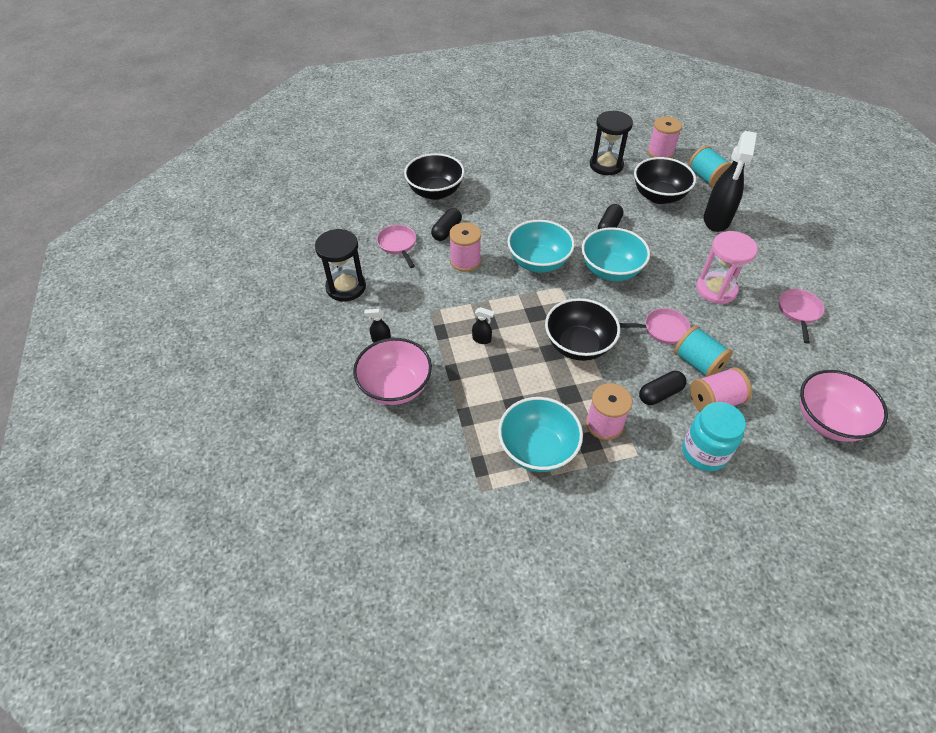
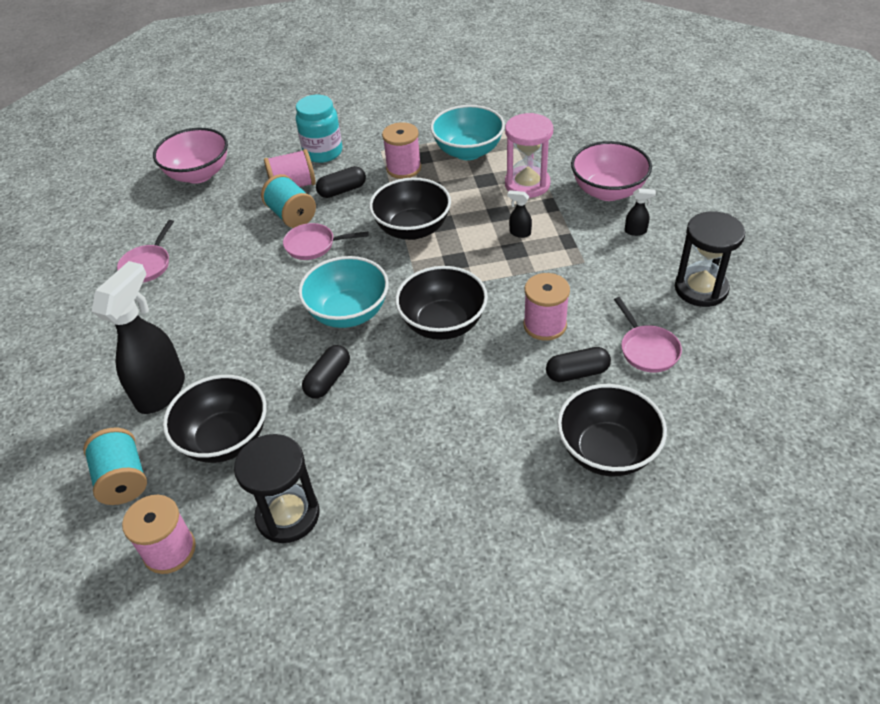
camera: 175 degrees left, 5 degrees down
black capsule [431,208,462,241] -> black capsule turned 45 degrees clockwise [546,347,611,382]
turquoise bowl [507,220,575,273] -> black bowl [395,266,488,340]
pink hourglass [696,231,758,304] -> pink hourglass moved to [505,113,553,198]

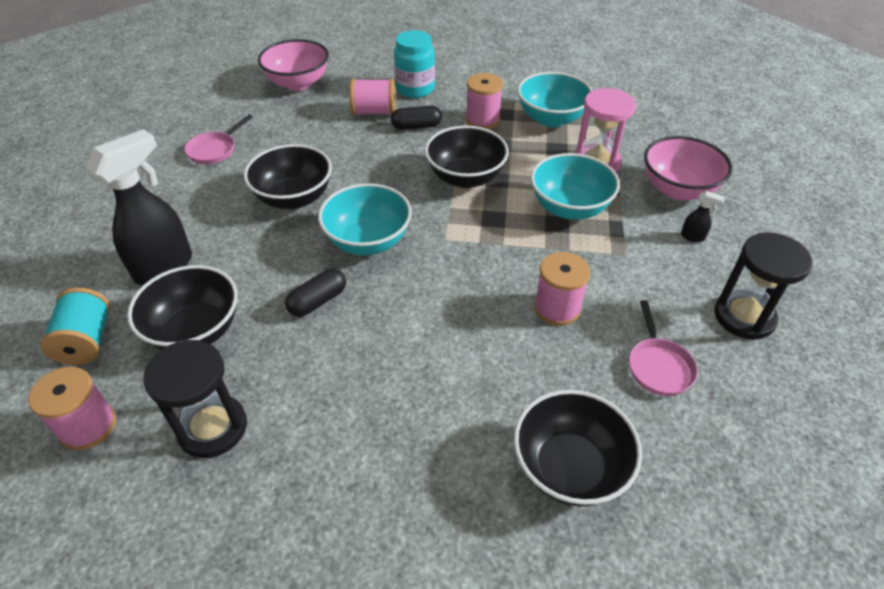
camera: 15 degrees right, 0 degrees up
turquoise spool [261,174,316,228] -> none
pink pan [283,223,369,260] -> none
black bowl [395,266,488,340] -> black bowl moved to [244,144,332,209]
black spray bottle [507,190,532,238] -> turquoise bowl [531,153,620,220]
black capsule [546,347,611,382] -> none

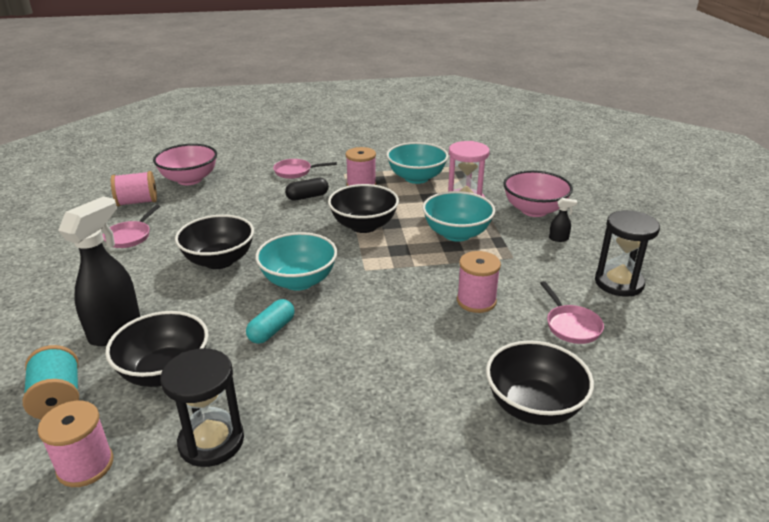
camera: 15 degrees left, 15 degrees down
black capsule [285,268,346,317] -> turquoise capsule [246,299,295,344]
pink spool [350,79,396,115] -> pink spool moved to [111,171,157,206]
turquoise jar [394,30,435,98] -> pink pan [273,159,337,179]

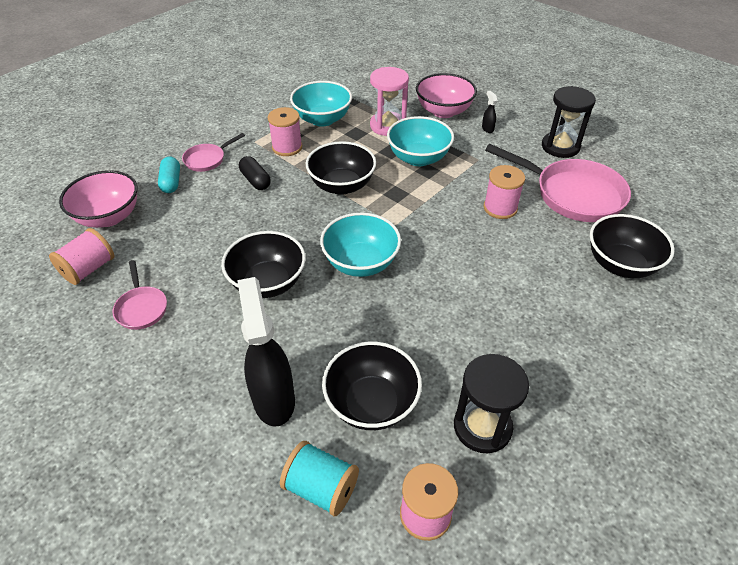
camera: 40 degrees left, 15 degrees up
turquoise capsule [246,299,295,344] -> turquoise capsule moved to [158,157,180,193]
black capsule [285,178,329,201] -> black capsule turned 60 degrees counterclockwise [239,156,271,190]
pink pan [540,281,604,344] -> pink pan [485,144,631,222], size x2.02
black spray bottle [549,198,577,242] -> black spray bottle turned 75 degrees counterclockwise [482,91,498,133]

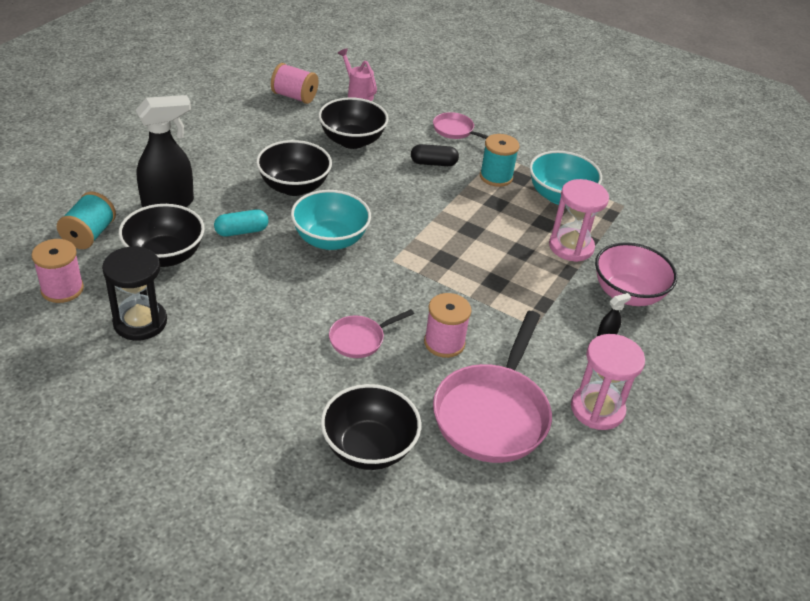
camera: 75 degrees right, 5 degrees down
pink bowl [59,170,138,228] -> pink watering can [338,48,377,101]
pink pan [113,260,167,330] -> pink pan moved to [329,309,414,358]
turquoise capsule [158,157,180,193] -> turquoise capsule moved to [214,210,268,237]
black capsule [239,156,271,190] -> black capsule turned 45 degrees clockwise [411,144,459,166]
pink spool [268,107,302,156] -> turquoise spool [480,134,519,187]
black bowl [306,141,376,195] -> black bowl moved to [318,97,388,149]
turquoise bowl [387,116,454,166] -> none
black hourglass [542,86,596,158] -> pink hourglass [571,334,645,430]

